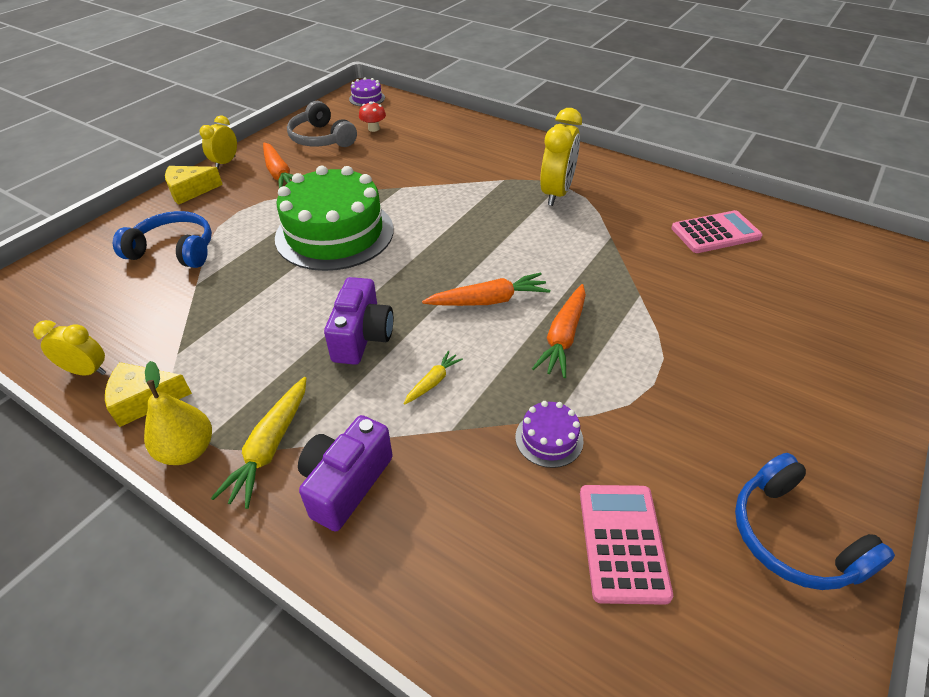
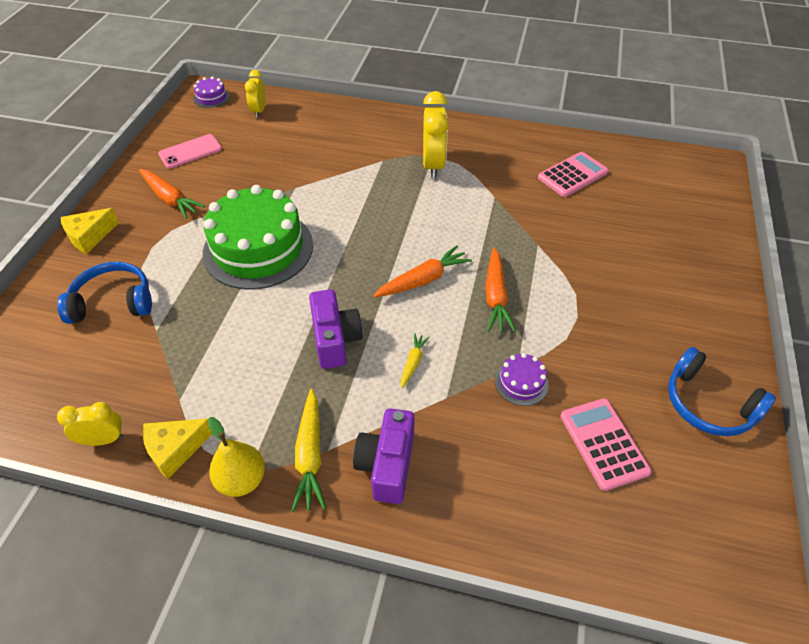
camera: 20 degrees left, 5 degrees up
yellow clock [200,116,237,169] -> yellow clock moved to [245,70,266,118]
grey headphones [287,101,357,147] -> pink phone [158,134,222,168]
red mushroom [359,101,386,132] -> none

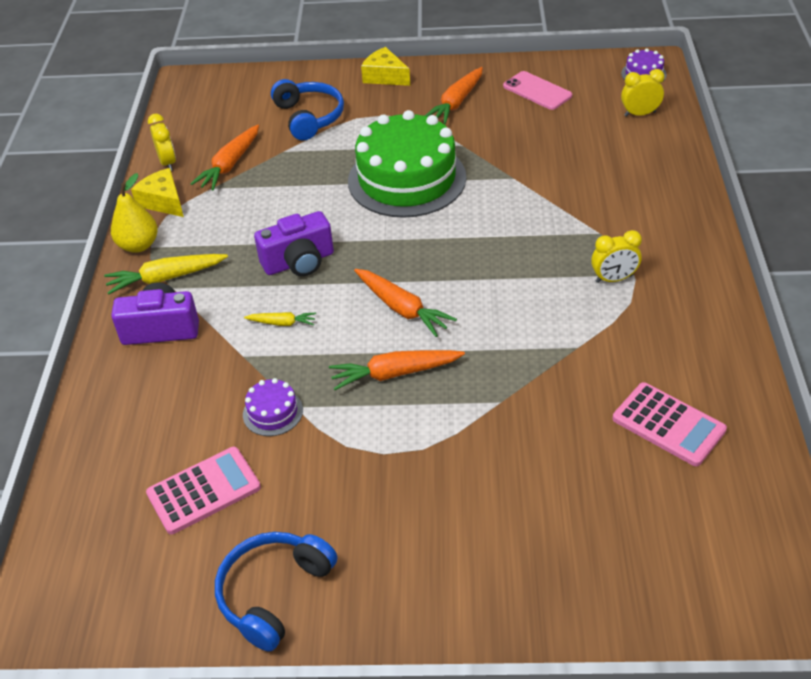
camera: 80 degrees right, 5 degrees down
yellow clock [423,91,449,179] -> yellow clock [591,230,642,283], size x0.60
none -> orange carrot [190,125,259,191]

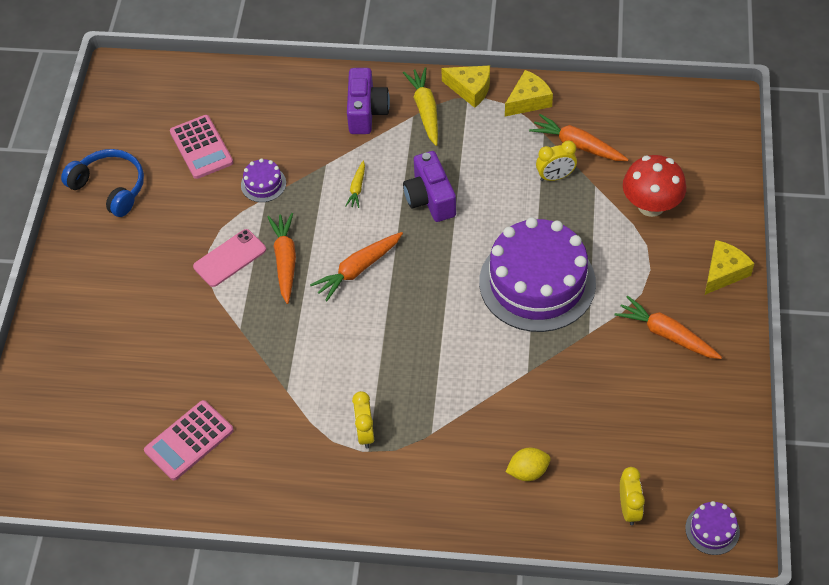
camera: 95 degrees right, 10 degrees up
yellow pear [111,173,158,253] -> yellow cheese [441,65,490,108]
yellow clock [148,114,176,171] -> yellow clock moved to [536,140,577,181]
blue headphones [271,79,344,141] -> red mushroom [623,155,686,217]
green cake [348,110,466,218] -> purple cake [479,217,596,332]
pink phone [503,71,572,110] -> pink phone moved to [193,229,266,287]
none -> yellow lemon [506,448,551,481]

